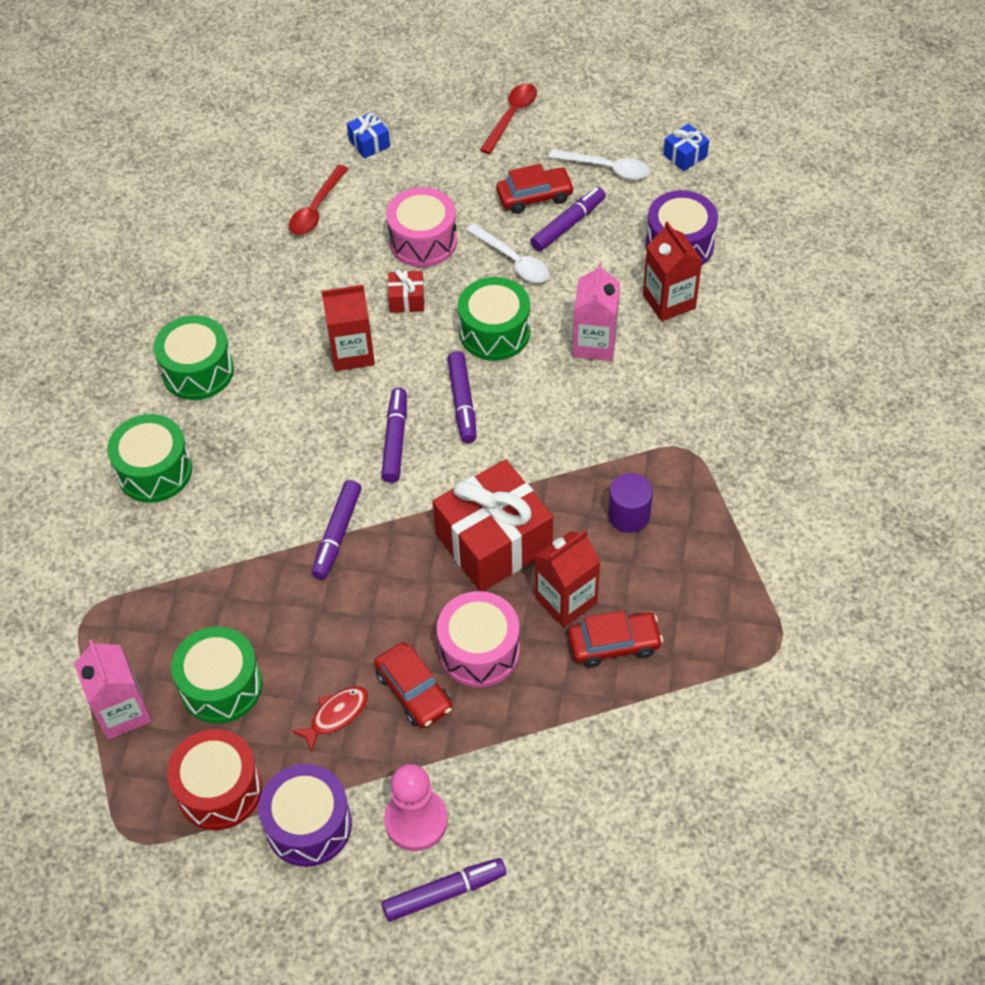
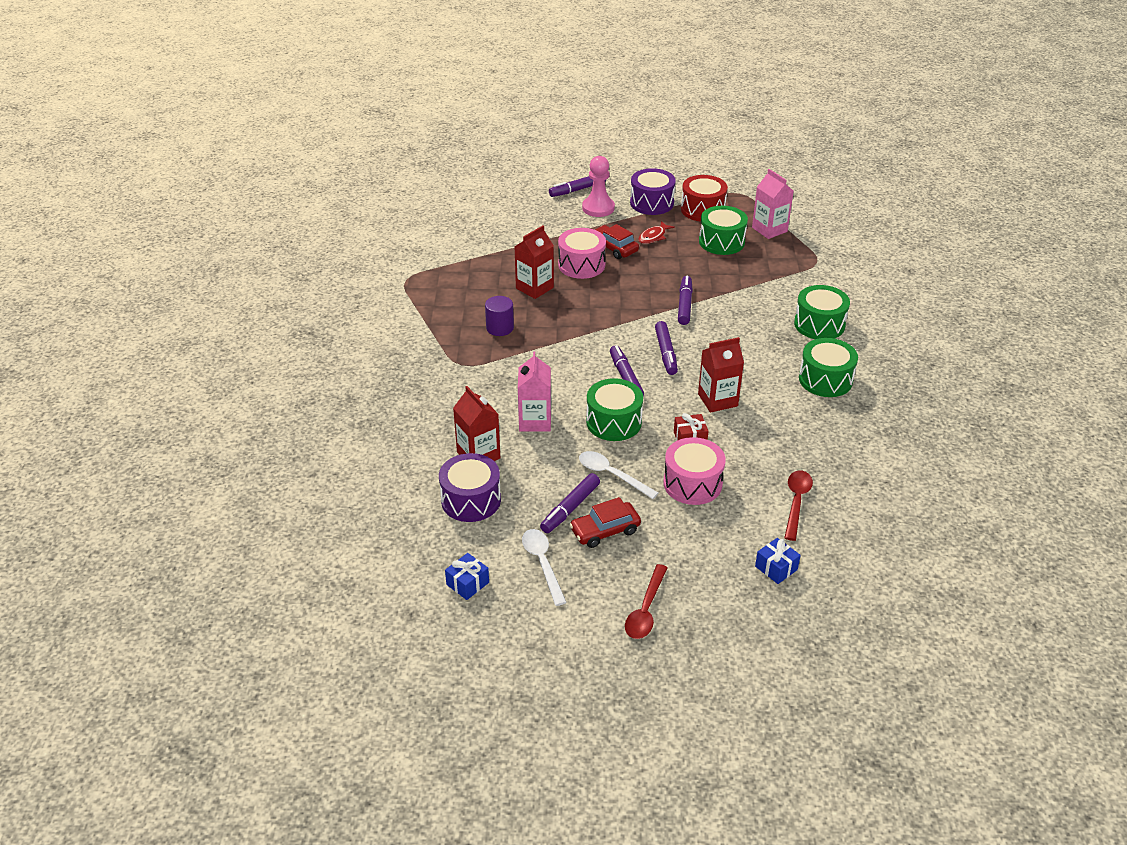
camera: 170 degrees right, 15 degrees down
red gift [432,459,553,591] -> none
white spoon [549,149,650,180] -> white spoon turned 60 degrees clockwise [522,529,567,606]
red car [568,611,663,668] -> none

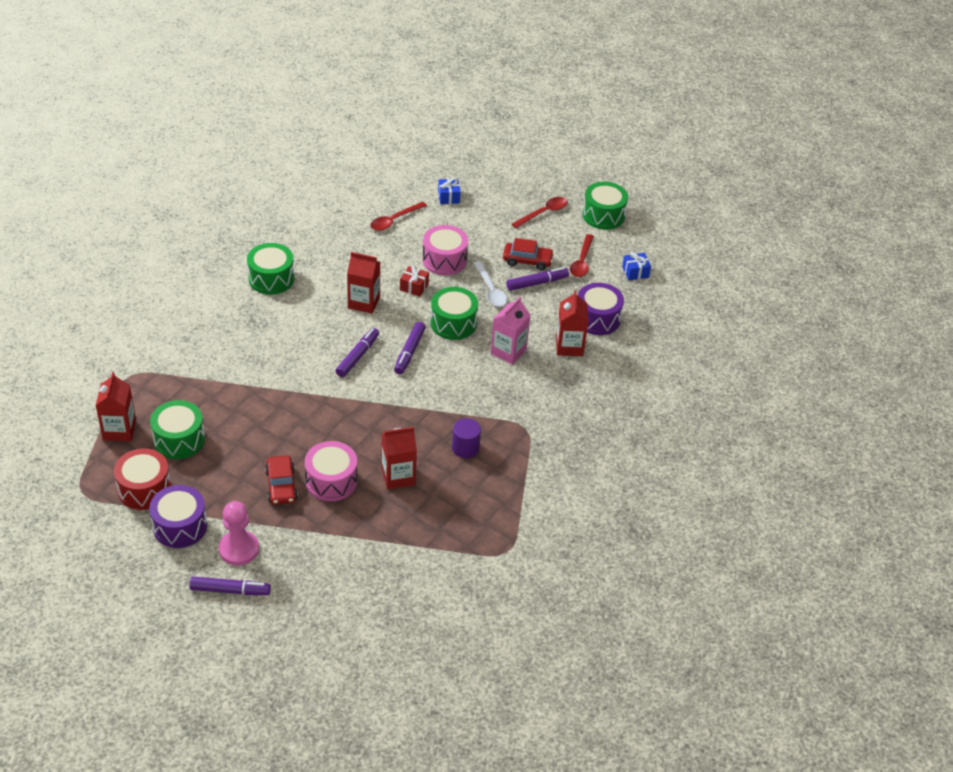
camera: 150 degrees left, 5 degrees up
white spoon [522,529,567,606] -> red spoon [570,234,594,277]
red fish [638,221,675,244] -> none
purple marker [678,276,693,325] -> none
pink carton [752,169,794,239] -> red carton [95,372,136,442]
green drum [794,285,850,339] -> green drum moved to [582,182,628,230]

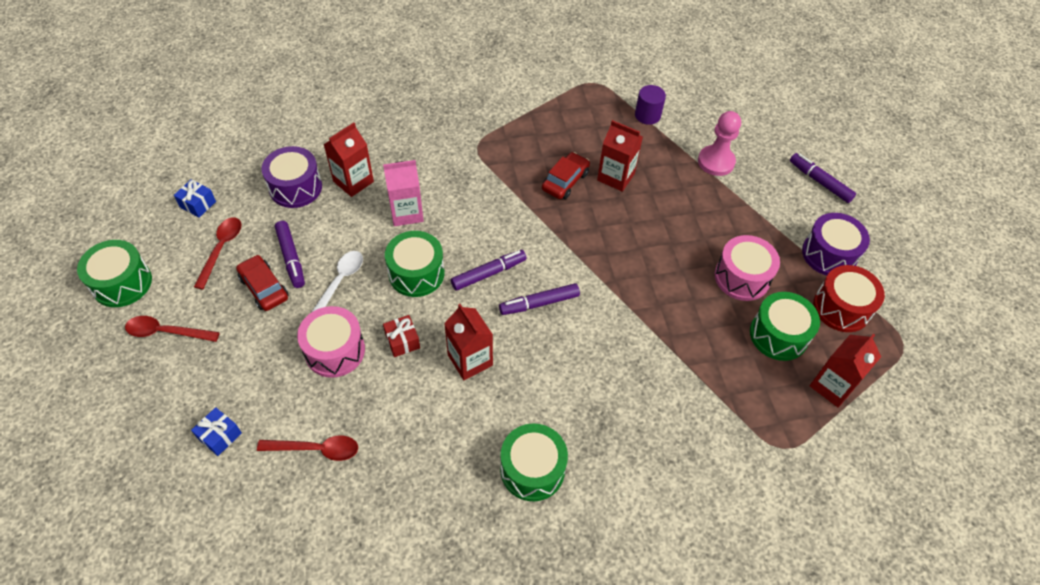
camera: 135 degrees left, 10 degrees up
pink pawn [219,501,259,566] -> pink pawn moved to [698,111,741,176]
red car [265,456,298,505] -> red car moved to [542,152,590,199]
pink drum [305,441,358,502] -> pink drum moved to [715,235,780,301]
purple cylinder [452,418,481,458] -> purple cylinder moved to [635,85,666,125]
purple marker [506,267,569,291] -> purple marker turned 135 degrees counterclockwise [275,221,305,288]
red spoon [570,234,594,277] -> red spoon turned 45 degrees counterclockwise [194,217,241,289]

